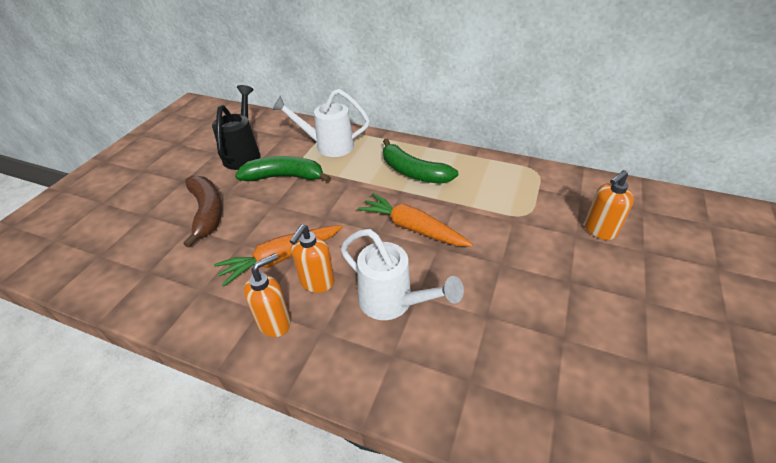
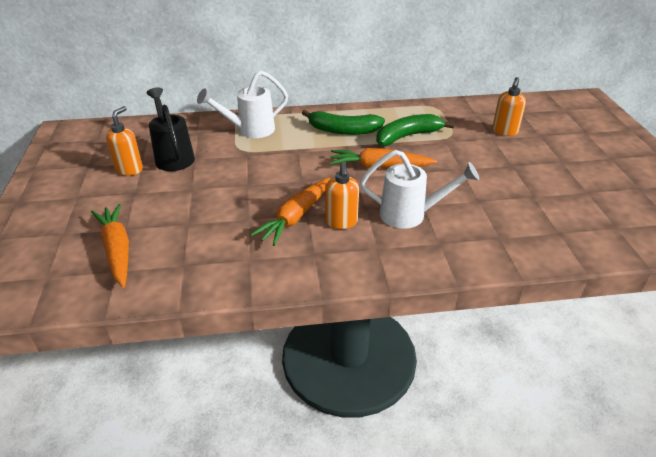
camera: 30 degrees left, 5 degrees down
brown banana [184,175,222,248] -> none
green banana [235,156,331,182] -> green banana moved to [376,114,454,146]
orange soap dispenser [244,253,291,337] -> orange soap dispenser moved to [106,106,143,176]
none -> orange carrot [91,204,129,288]

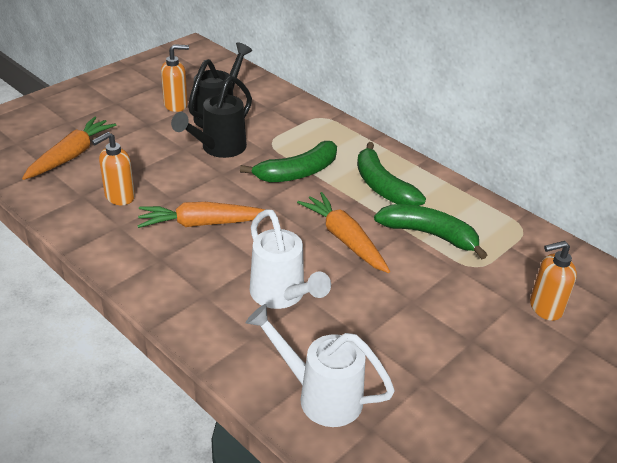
camera: 50 degrees right, 0 degrees up
white watering can [197,70,288,138] -> white watering can moved to [246,304,395,427]
orange soap dispenser [325,162,359,229] -> orange soap dispenser moved to [92,132,135,205]
none -> black watering can [171,76,252,158]
none -> green banana [240,141,337,183]

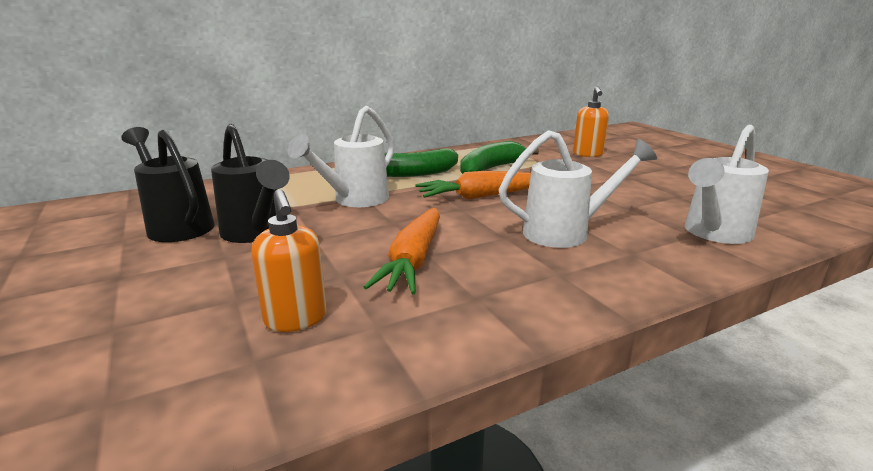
camera: 70 degrees left, 15 degrees down
orange carrot [22,117,116,180] -> none
orange soap dispenser [161,44,189,112] -> none
green banana [240,141,337,183] -> white watering can [287,106,394,207]

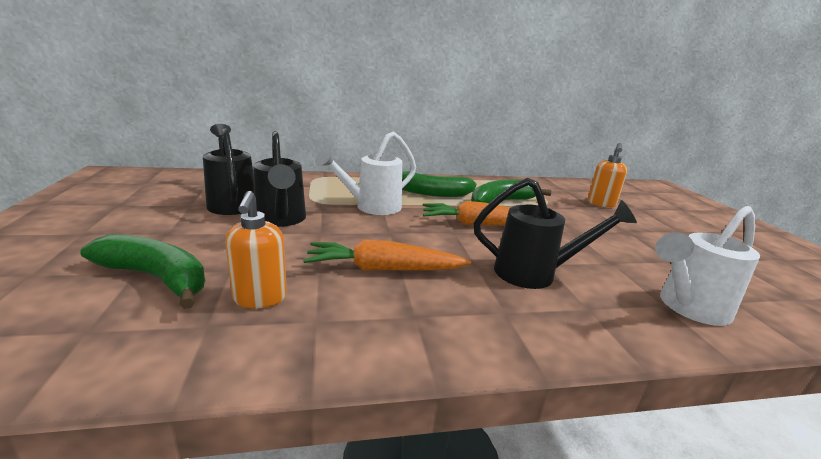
camera: 15 degrees right, 0 degrees up
orange carrot [364,208,440,294] -> orange carrot turned 60 degrees clockwise [303,239,471,271]
white watering can [499,130,657,248] -> black watering can [474,178,637,289]
none -> green banana [80,234,205,309]

